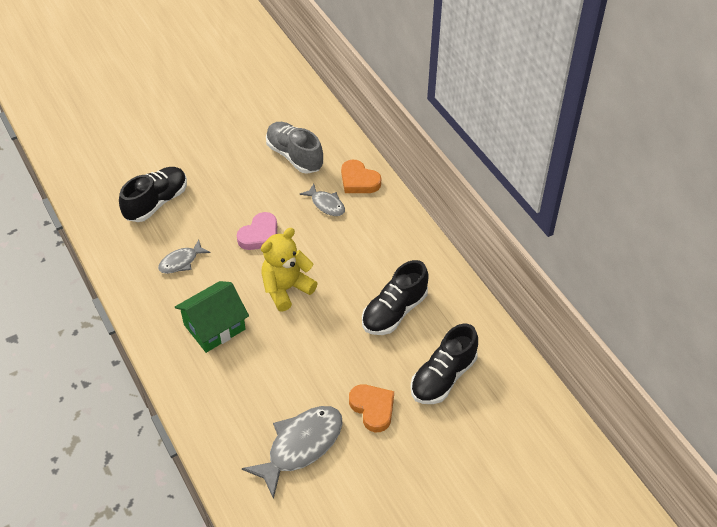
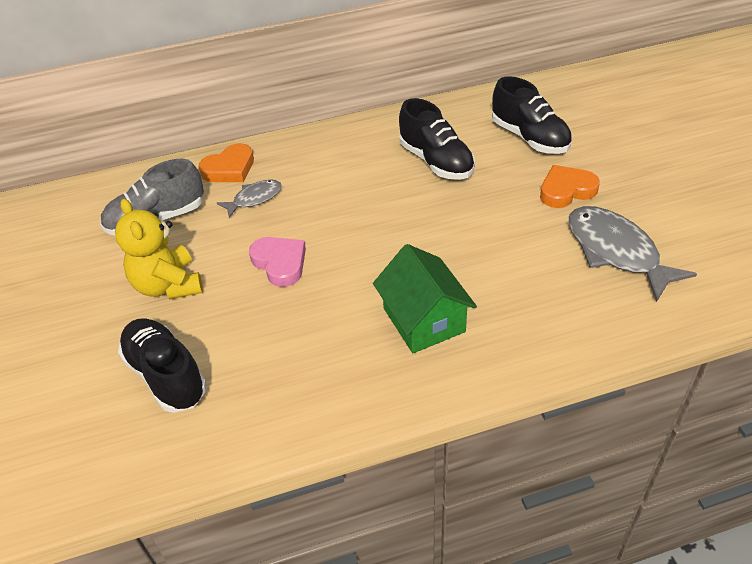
camera: 75 degrees left, 5 degrees down
grey fish [158,239,210,274] -> none
yellow teddy bear [261,228,318,312] -> yellow teddy bear moved to [115,199,203,299]

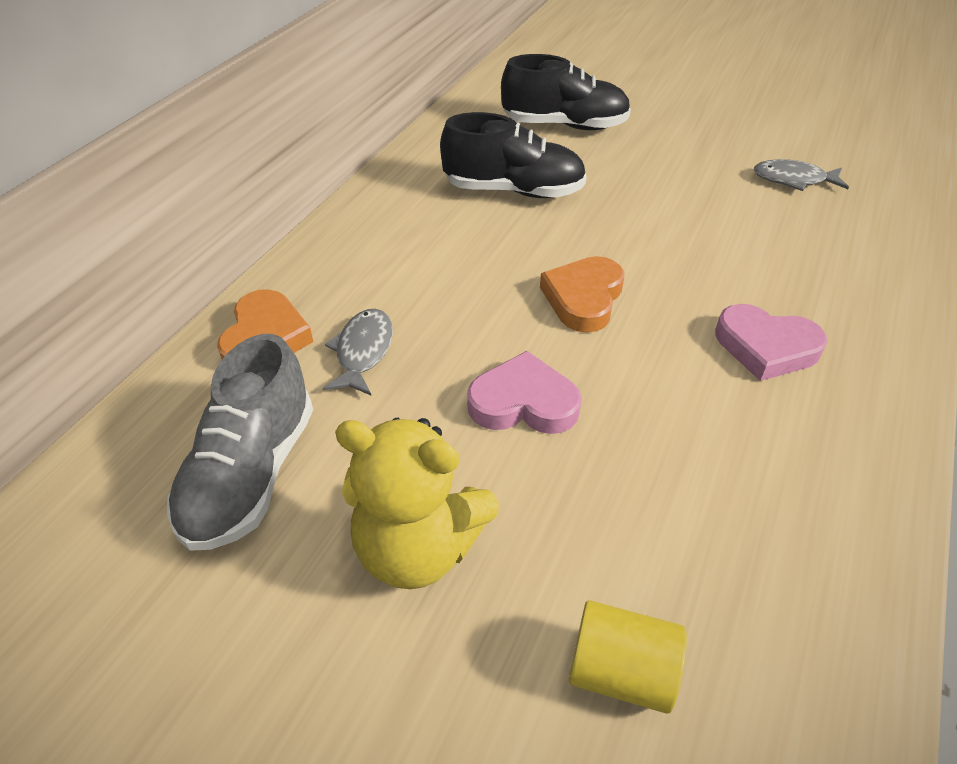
camera: 50 degrees left, 0 degrees up
black shoe [118,318,207,413] -> yellow cylinder [569,600,687,714]
green house [373,244,477,353] -> pink heart [715,304,828,381]
orange heart [540,165,600,208] -> orange heart moved to [540,256,624,333]
grey fish [569,206,697,302] -> grey fish [754,159,849,191], size x0.54

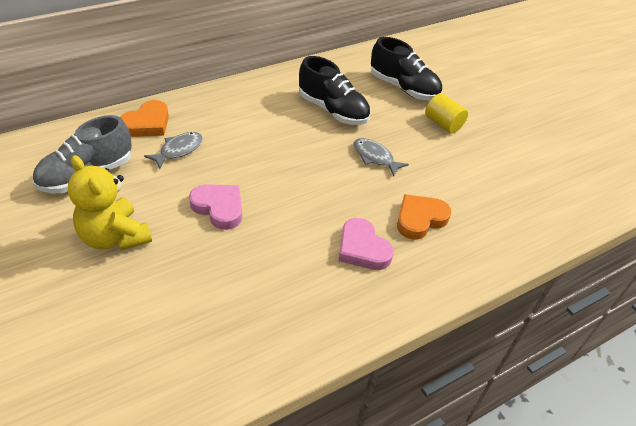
camera: 30 degrees right, 0 degrees up
orange heart [540,256,624,333] -> orange heart moved to [397,194,451,240]
yellow cylinder [569,600,687,714] -> yellow cylinder moved to [425,93,468,134]
grey fish [754,159,849,191] -> grey fish moved to [354,138,409,177]

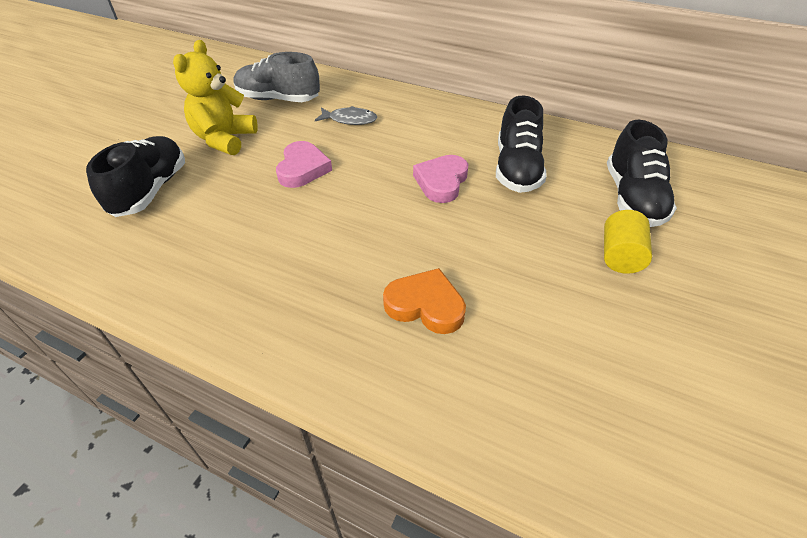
camera: 60 degrees right, 0 degrees up
orange heart [120,100,169,137] -> none
pink heart [339,218,394,270] -> pink heart moved to [413,155,469,203]
grey fish [354,138,409,177] -> none
none -> black shoe [86,136,185,217]

